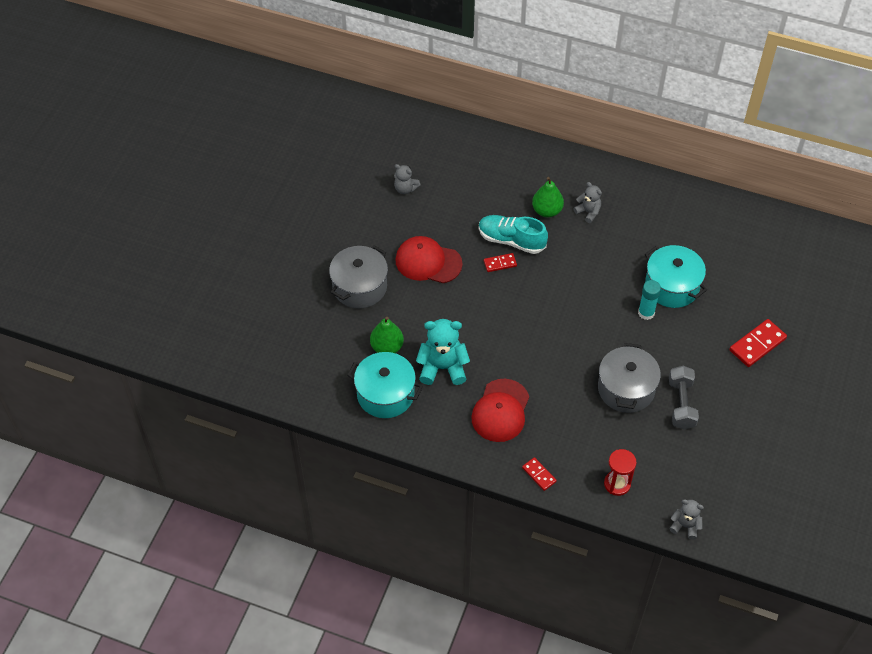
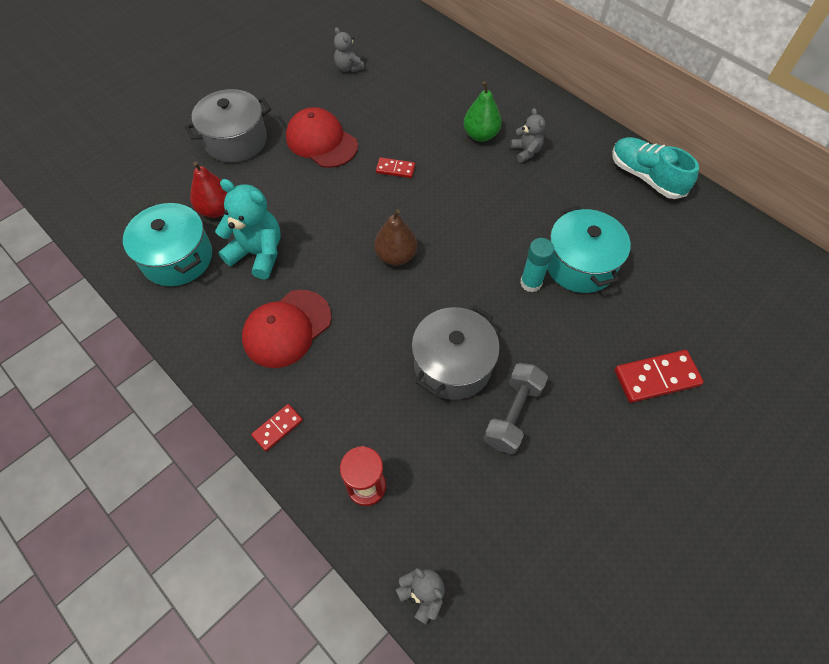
camera: 25 degrees right, 5 degrees up
green pear [370,317,404,353] -> red pear [190,161,227,218]
turquoise shoe [479,215,548,254] -> turquoise shoe moved to [612,137,699,199]
red domino [522,457,557,491] -> red domino turned 60 degrees clockwise [251,404,303,451]
none -> brown pear [374,209,417,266]

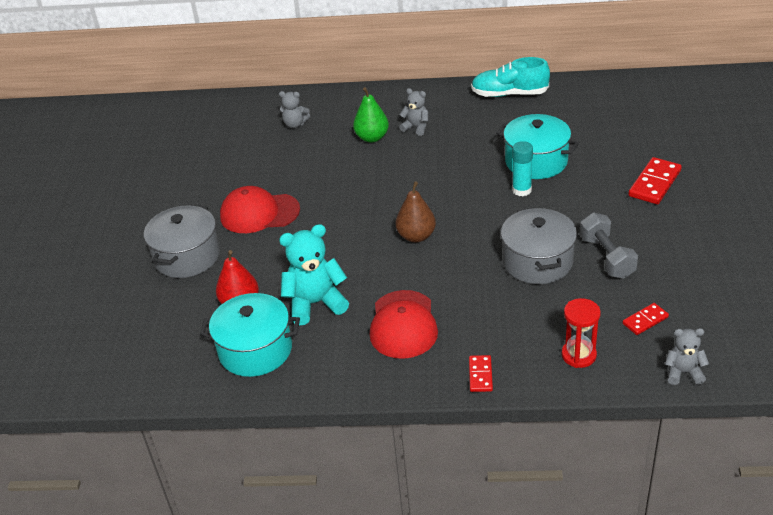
camera: 40 degrees left, 20 degrees down
grey teddy bear [334,27,364,72] -> grey teddy bear moved to [279,91,310,128]
red domino [376,157,415,178] -> red domino moved to [623,303,669,335]

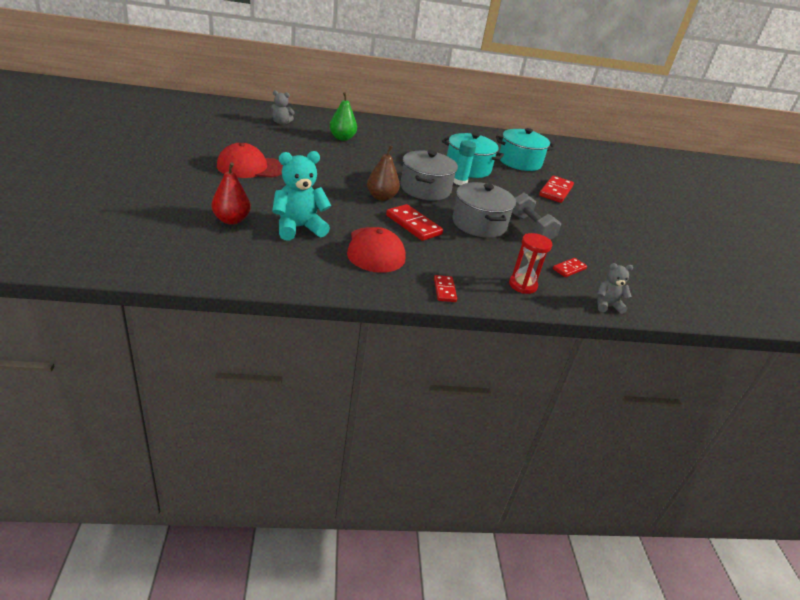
camera: 15 degrees left, 5 degrees down
grey pot [144,205,220,278] -> grey pot moved to [400,151,458,200]
turquoise pot [200,293,300,377] -> turquoise pot moved to [496,128,555,171]
grey teddy bear [399,88,428,136] -> none
turquoise shoe [471,57,550,97] -> none
none -> red domino [386,204,443,241]

